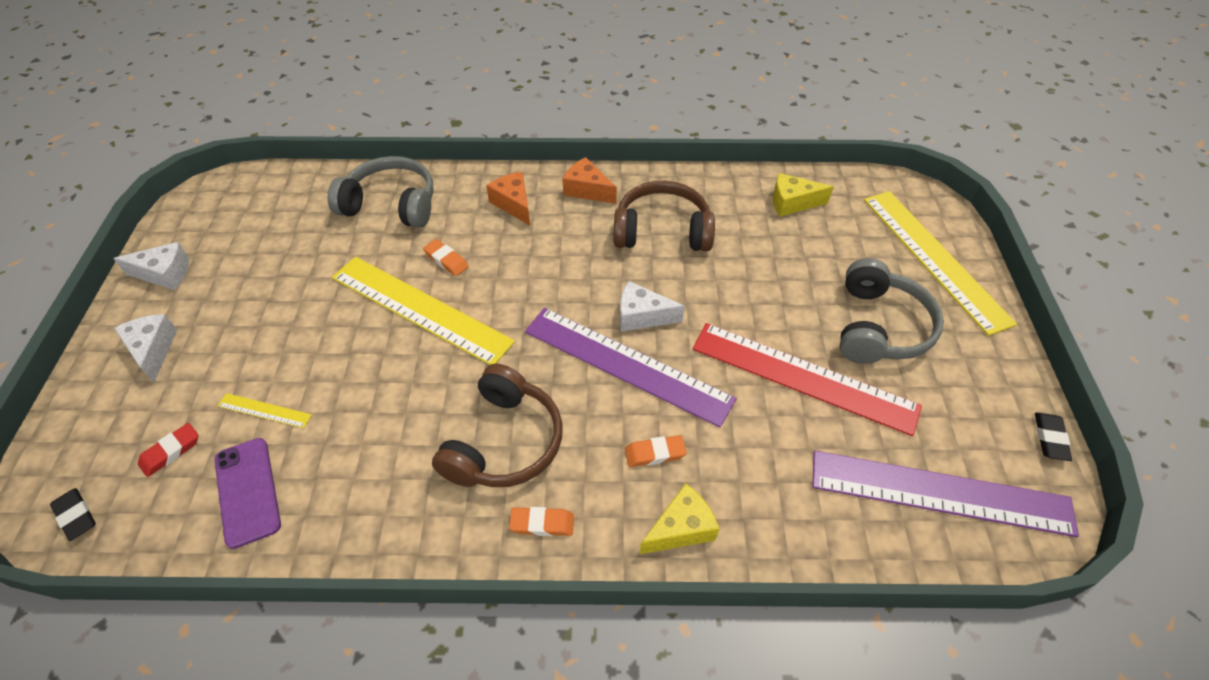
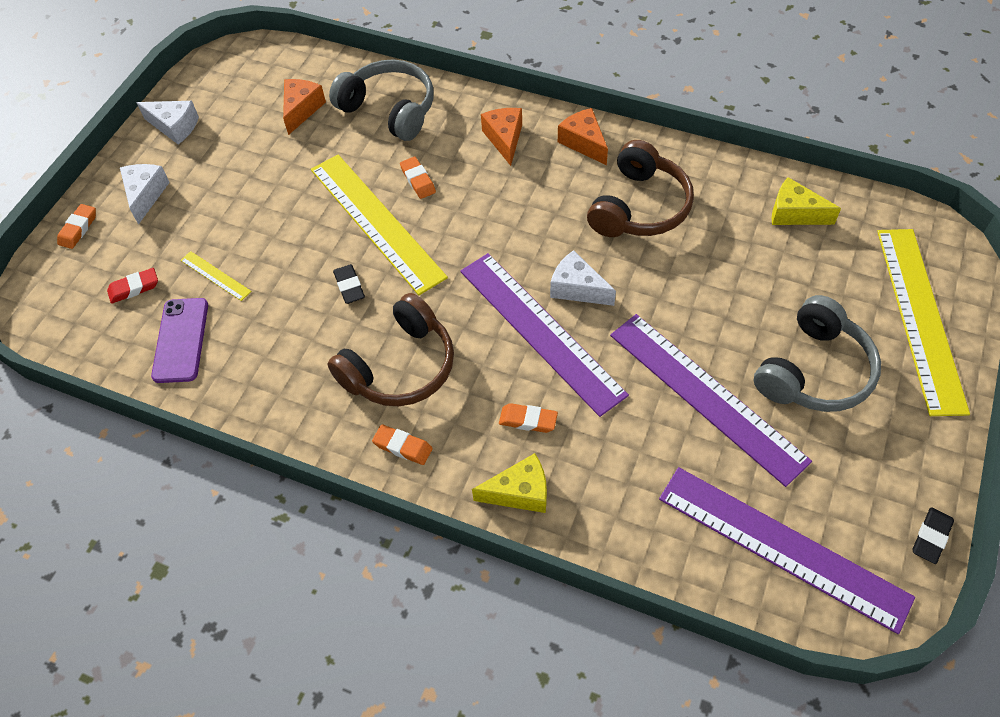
camera: 25 degrees right, 5 degrees up
black eraser [50,488,96,541] -> black eraser moved to [333,264,365,304]
brown headphones [614,181,715,252] -> brown headphones turned 90 degrees clockwise [587,140,694,237]
red ruler [692,323,922,436] -> purple ruler [610,314,812,487]
none -> orange eraser [57,204,96,249]
none -> orange cheese [283,79,326,135]

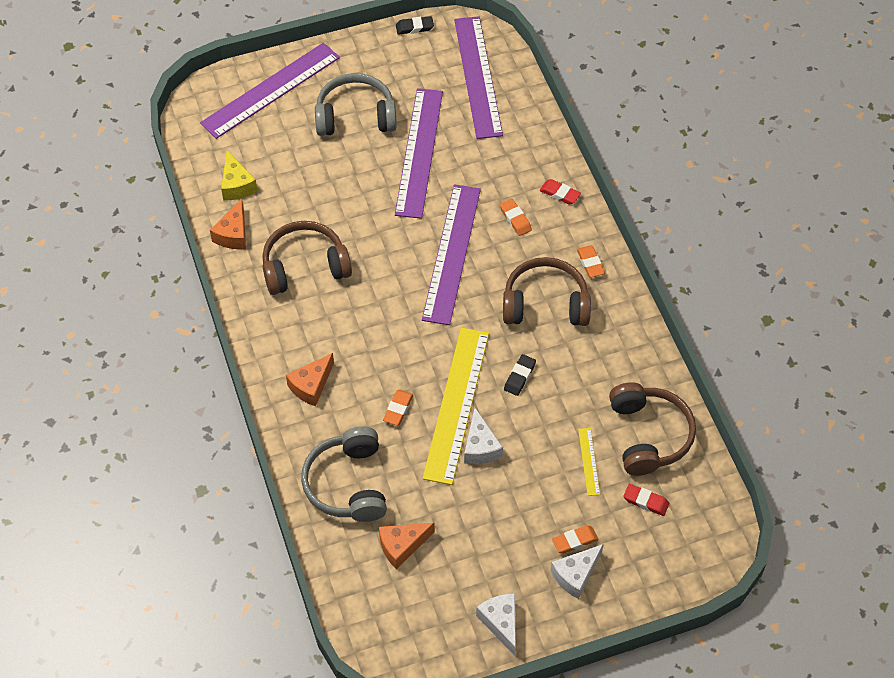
camera: 135 degrees left, 0 degrees up
orange eraser [57,204,96,249] -> orange eraser moved to [552,525,598,554]
purple phone [151,298,208,383] -> brown headphones [609,382,696,476]
yellow cheese [472,453,547,513] -> red eraser [540,179,581,205]
white cheese [550,250,616,306] -> white cheese moved to [464,408,503,464]
orange cheese [558,108,608,165] -> orange cheese moved to [210,198,246,249]
yellow ruler [877,229,970,416] -> purple ruler [200,43,340,139]

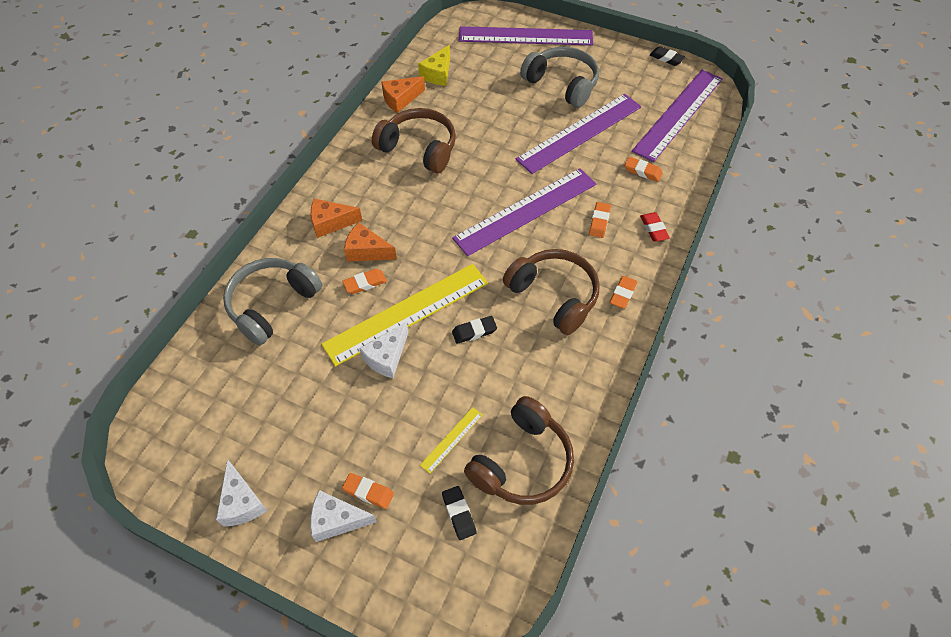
camera: 45 degrees right, 0 degrees up
orange cheese [379,523,435,569] -> orange cheese moved to [344,222,397,262]
white cheese [476,594,516,656] -> white cheese turned 135 degrees clockwise [216,459,268,527]
red eraser [623,484,669,516] -> black eraser [442,486,476,540]
none -> orange eraser [624,157,663,182]

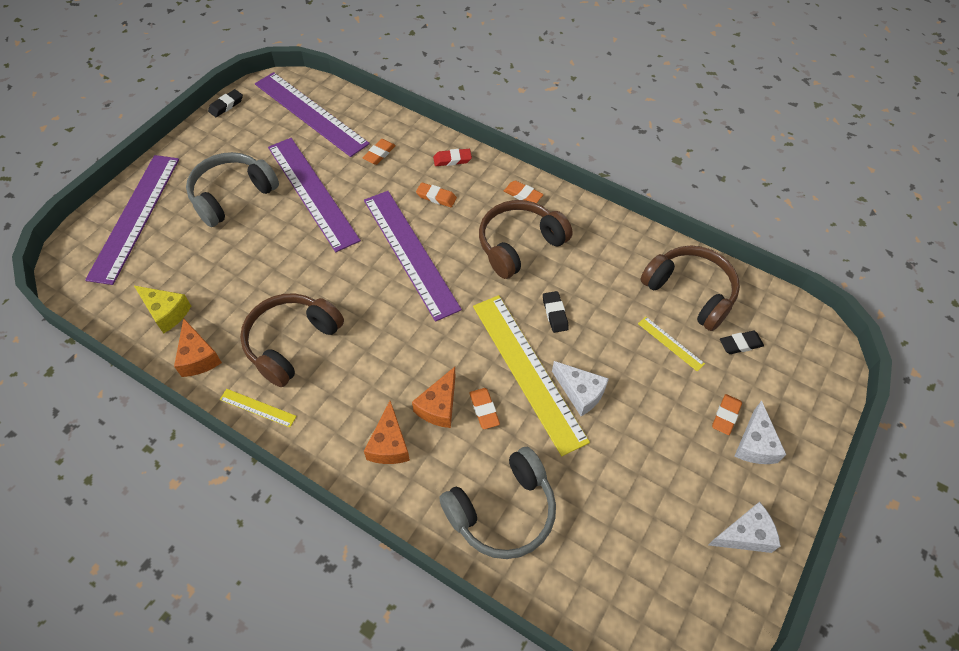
camera: 85 degrees left, 0 degrees up
grey headphones [223,258,322,346] -> grey headphones turned 75 degrees counterclockwise [439,447,556,559]
none -> yellow ruler [220,389,297,427]

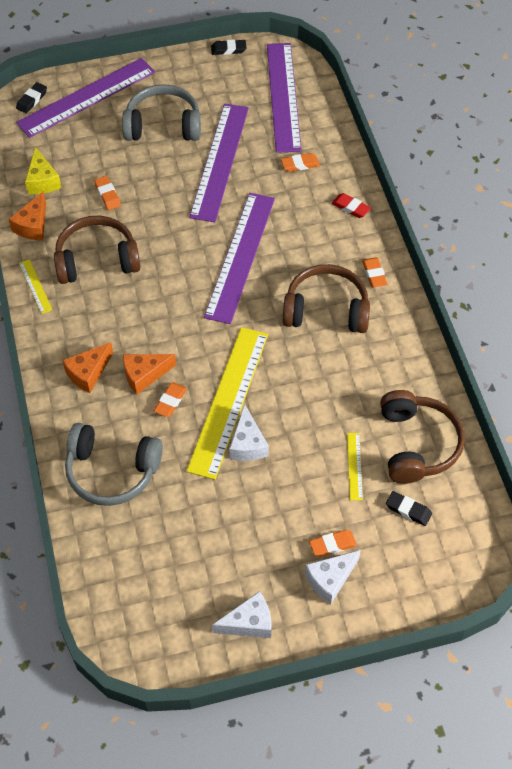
camera: 45 degrees right, 0 degrees up
orange eraser [416,183,457,207] -> orange eraser moved to [94,176,121,210]
black eraser [543,291,569,333] -> black eraser moved to [16,82,47,113]
white cheese [708,502,781,553] -> white cheese turned 45 degrees counterclockwise [212,591,271,638]

